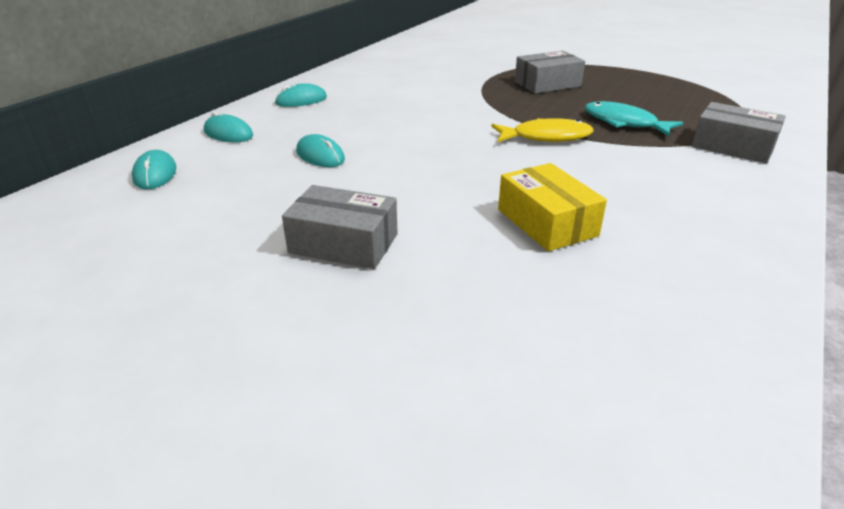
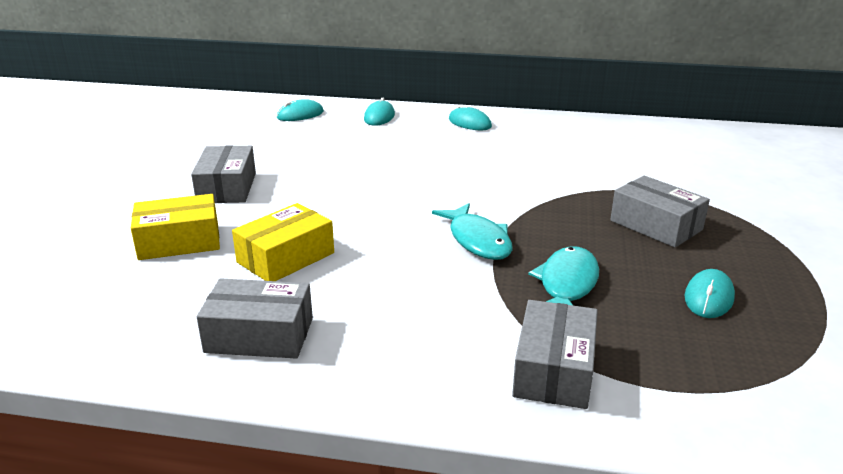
camera: 70 degrees right, 5 degrees down
turquoise mouse [296,134,345,167] -> turquoise mouse moved to [685,269,735,318]
yellow fish [491,118,594,142] -> turquoise fish [432,203,512,260]
none -> yellow box [131,194,220,260]
none -> grey box [197,278,313,359]

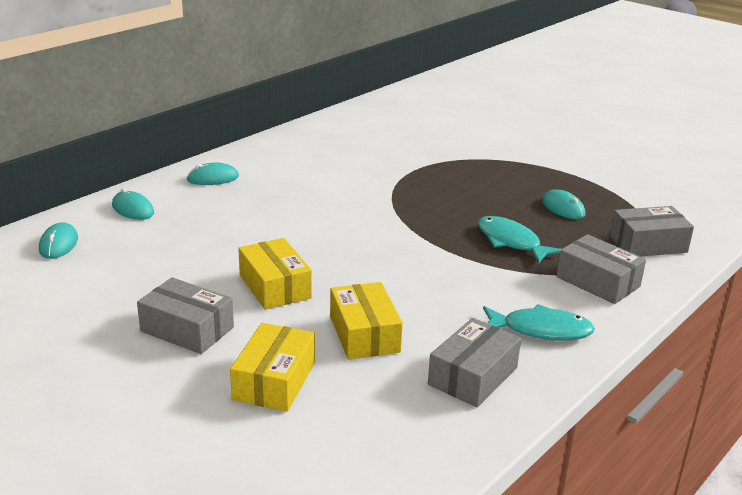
camera: 60 degrees left, 0 degrees up
turquoise fish [432,203,512,260] -> turquoise fish moved to [483,304,595,341]
grey box [610,176,710,248] -> grey box moved to [610,206,694,257]
none -> yellow box [238,238,312,310]

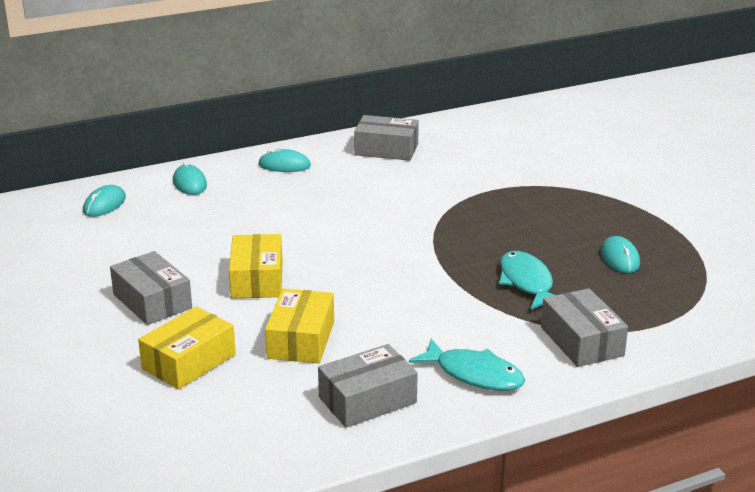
camera: 25 degrees right, 0 degrees up
grey box [610,206,694,257] -> grey box moved to [354,115,419,161]

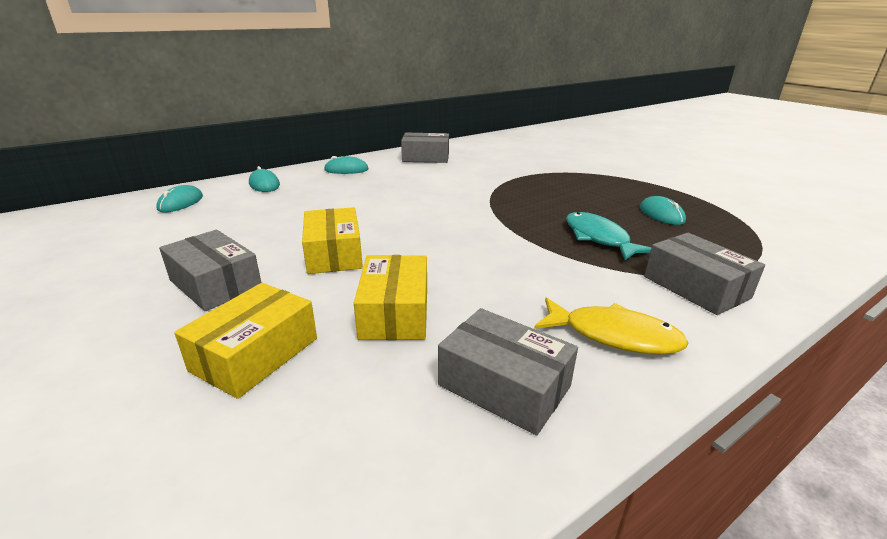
camera: 10 degrees left, 0 degrees up
grey box [318,344,418,428] -> grey box turned 75 degrees clockwise [438,308,578,436]
turquoise fish [409,339,525,391] -> yellow fish [534,297,689,355]

